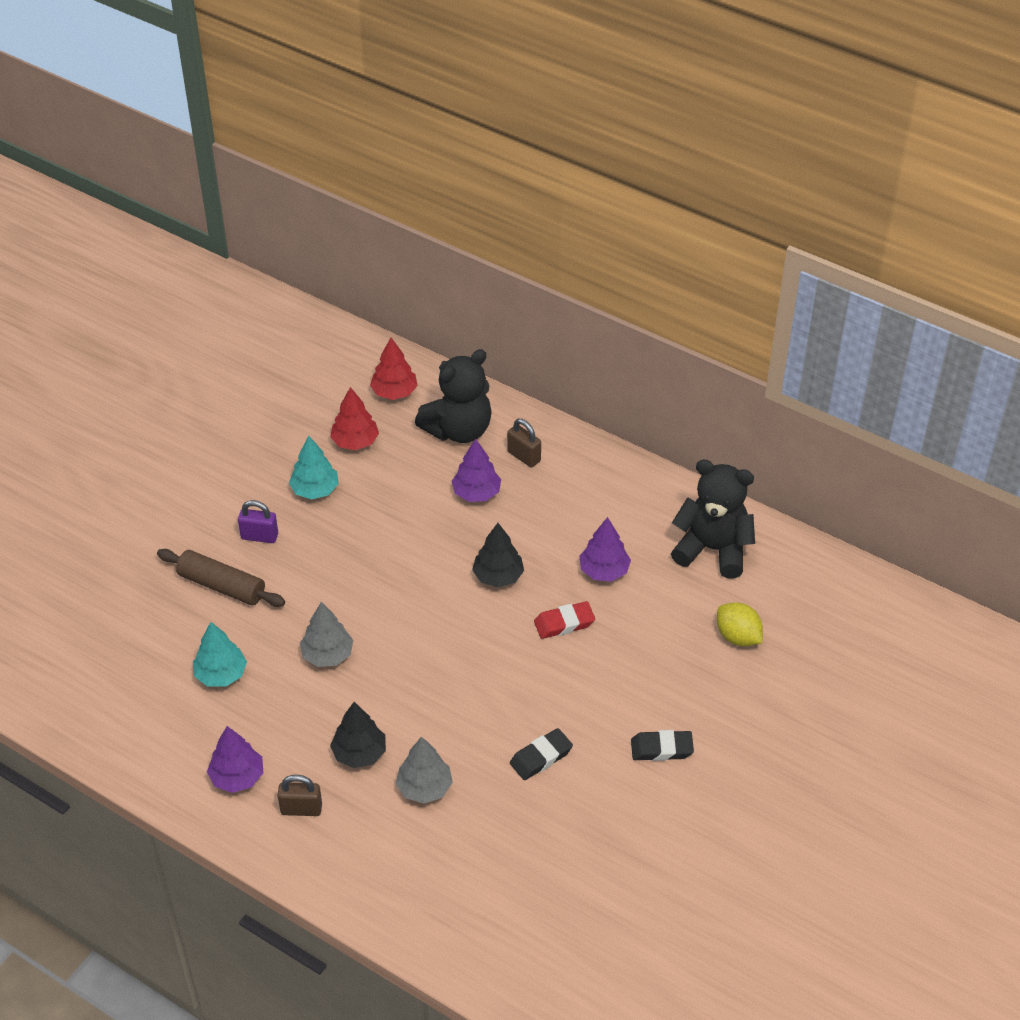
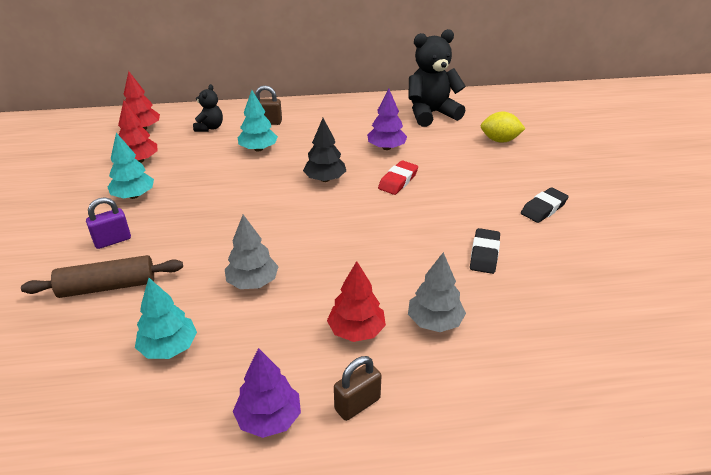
camera: 40 degrees left, 10 degrees down
black tree [330,702,386,768] -> red tree [327,261,386,342]
black teddy bear [415,349,492,443] -> black teddy bear [193,84,223,132], size x0.52
purple tree [452,439,501,502] -> turquoise tree [238,90,278,152]

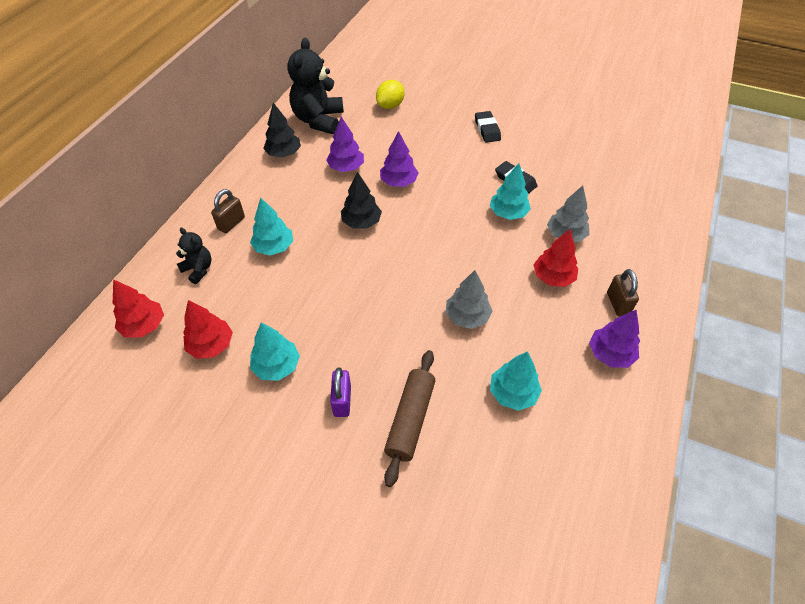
camera: 60 degrees left, 15 degrees up
red eraser [378,160,418,195] -> purple tree [380,131,418,187]
none -> black tree [263,103,301,158]
none -> turquoise tree [490,163,531,220]

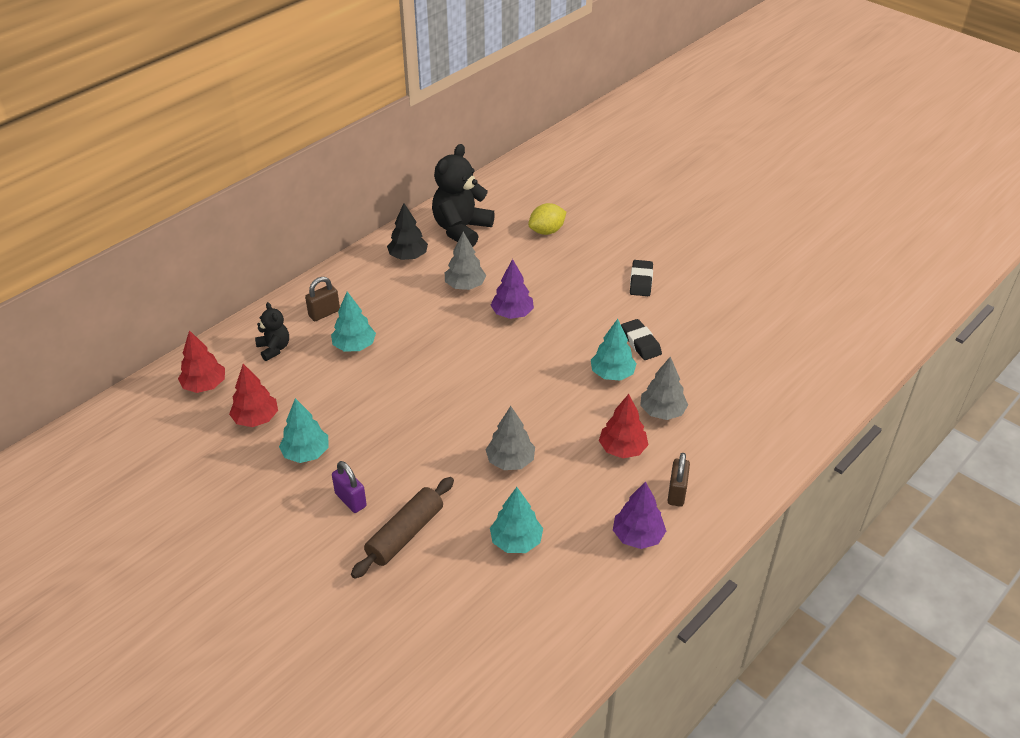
camera: 20 degrees right, 10 degrees down
purple tree [326,117,364,172] -> grey tree [445,232,486,290]
purple padlock [330,367,351,417] -> purple padlock turned 60 degrees counterclockwise [332,461,367,513]
black tree [341,172,382,229] -> none

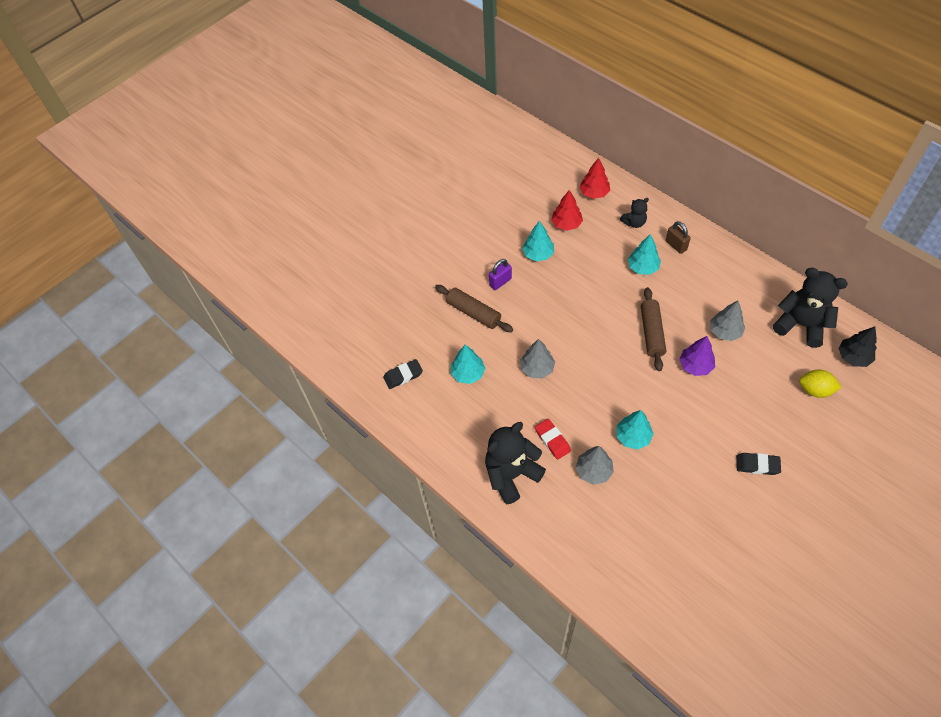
camera: 95 degrees right, 15 degrees up
black tree [387,203,428,260] -> black tree moved to [838,327,877,367]
yellow lemon [528,203,566,235] -> yellow lemon turned 45 degrees counterclockwise [799,370,842,398]
red tree [599,394,648,458] -> red eraser [535,419,571,460]
purple tree [613,481,666,549] -> none
black eraser [621,319,662,360] -> black eraser moved to [383,359,423,389]
brown padlock [667,453,690,507] -> black teddy bear [485,422,546,504]
none -> brown rolling pin [641,287,666,371]

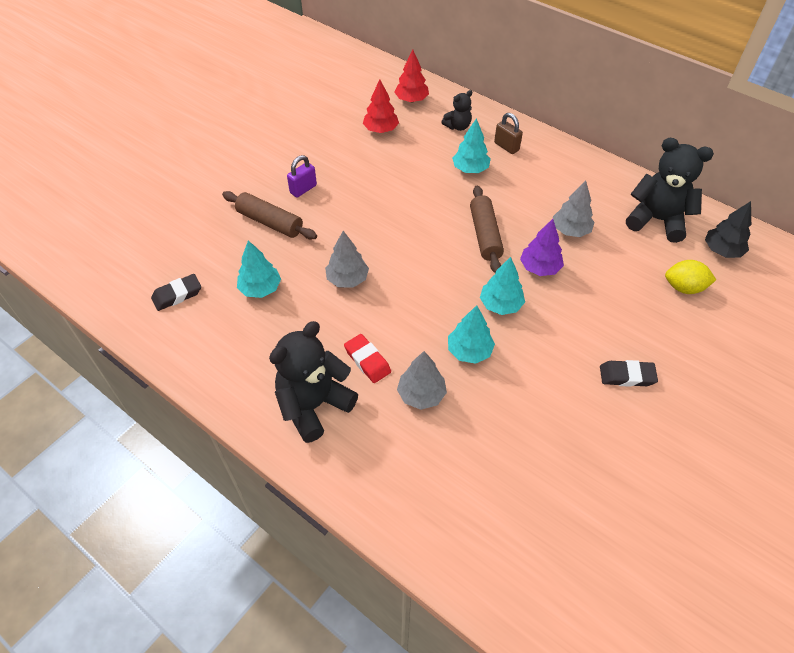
camera: 10 degrees left, 5 degrees down
turquoise tree [522,221,554,261] -> turquoise tree moved to [480,257,525,315]

